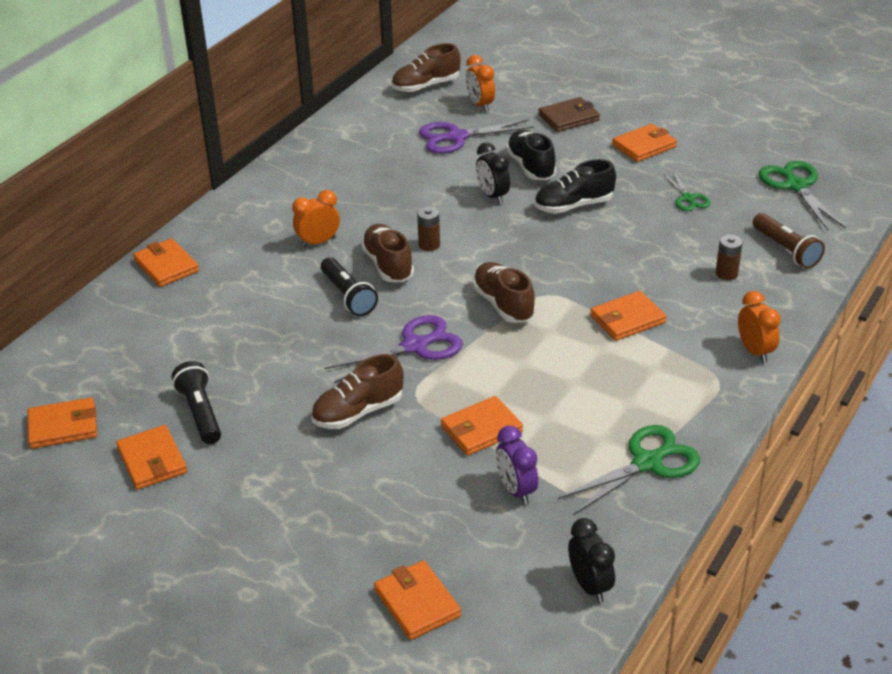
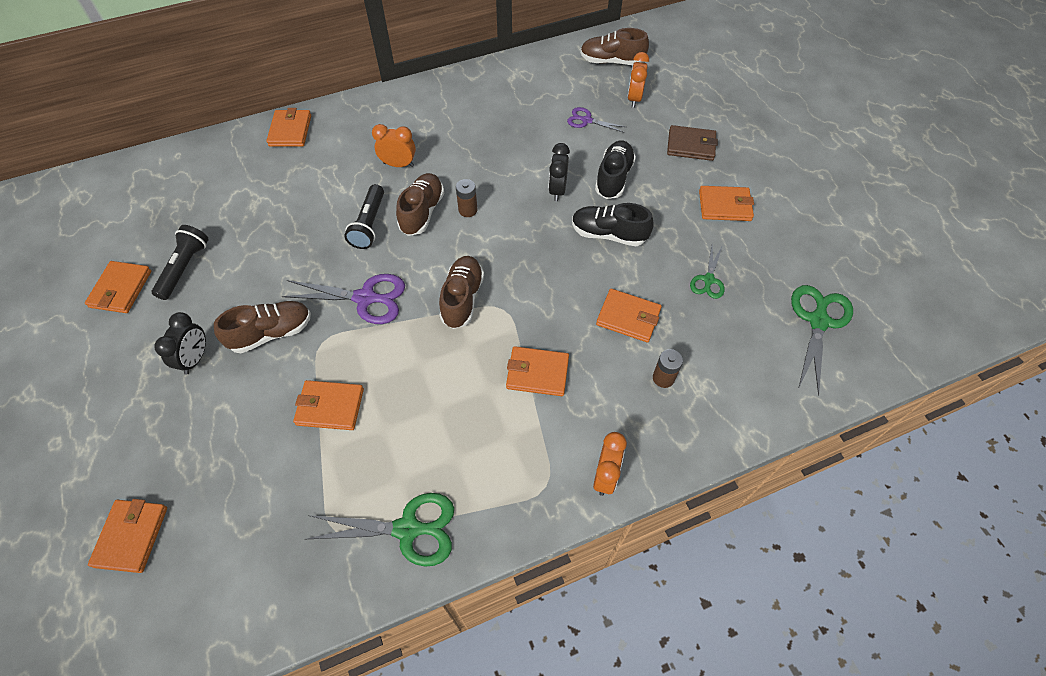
camera: 35 degrees right, 20 degrees up
orange wallet [28,397,97,449] -> orange wallet moved to [596,289,662,342]
brown shoe [311,354,403,429] -> brown shoe turned 150 degrees clockwise [214,301,311,353]
purple scissors [419,119,534,154] -> purple scissors [567,107,626,133], size x0.58
purple clock [496,426,538,505] -> none
black clock [568,518,615,603] -> black clock moved to [154,312,206,375]
brown flashlight [753,213,825,268] -> none

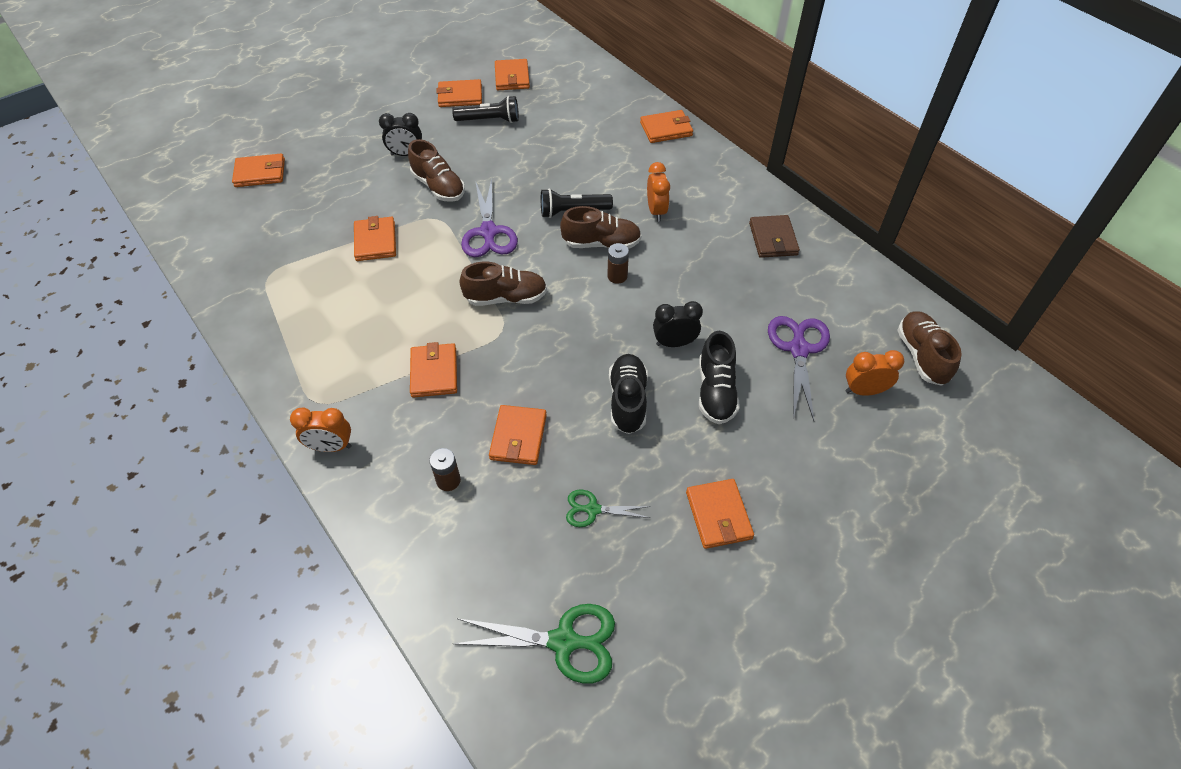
camera: 75 degrees right, 5 degrees down
green scissors [307,493,454,566] -> none
purple scissors [567,107,626,133] -> purple scissors [768,316,830,421], size x1.73
black shoe [595,140,636,199] -> black shoe turned 90 degrees clockwise [699,331,740,424]
brown wallet [667,125,718,161] -> brown wallet moved to [749,215,800,258]
none -> orange wallet [495,59,530,90]

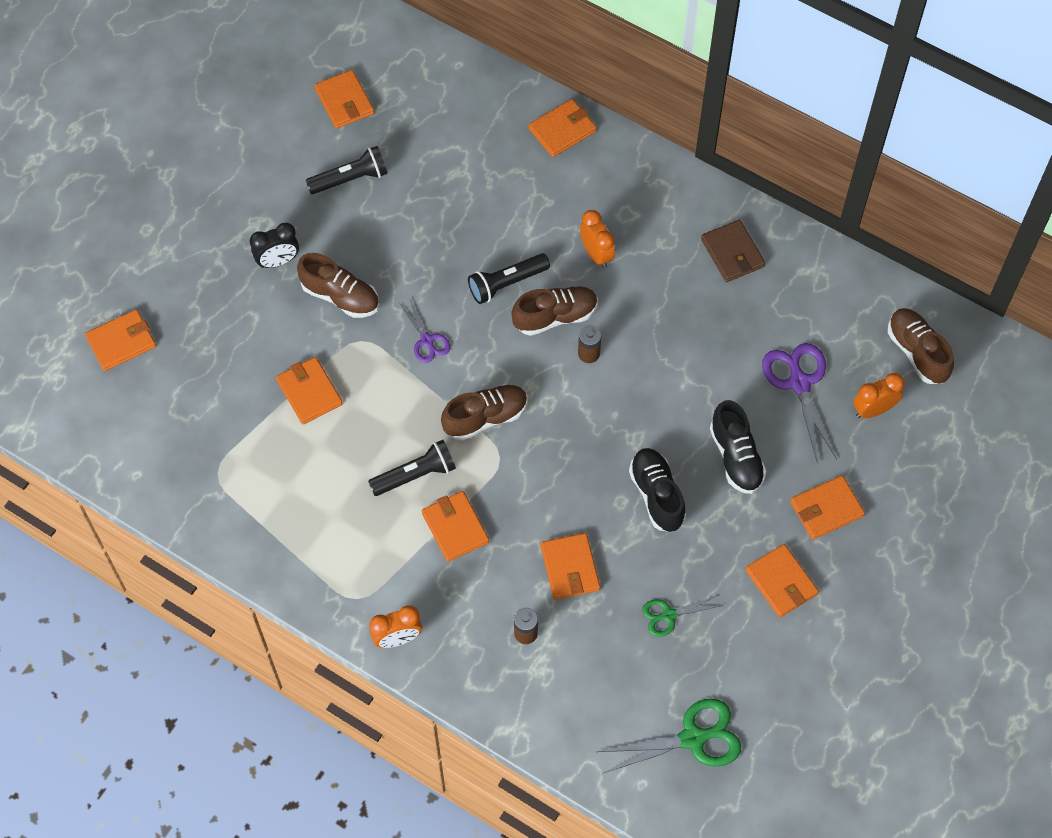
camera: 20 degrees left, 10 degrees up
orange wallet [436,79,482,107] -> orange wallet moved to [790,475,865,540]
purple scissors [461,179,518,257] -> purple scissors [399,300,451,363], size x0.58
black clock [653,301,703,347] -> none
none -> black flashlight [368,440,456,496]

